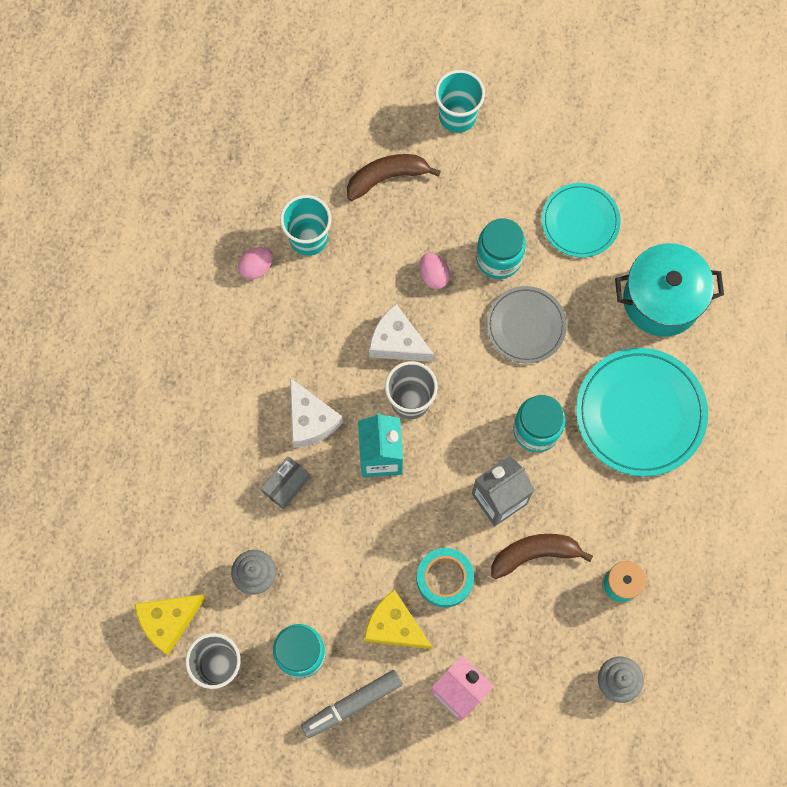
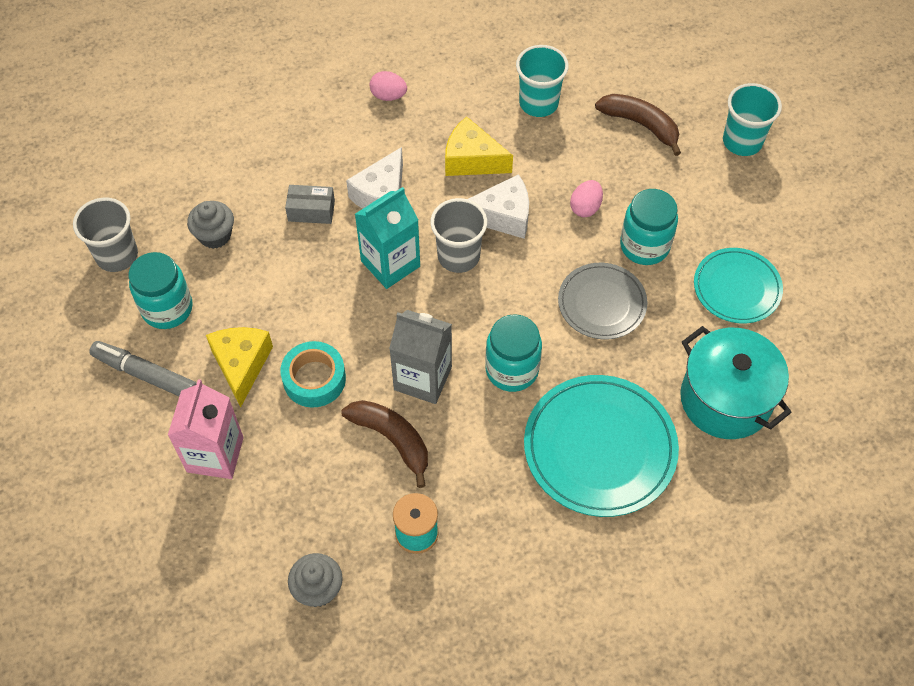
camera: 55 degrees right, 15 degrees down
yellow cheese [134,595,206,655] -> yellow cheese moved to [445,117,513,176]
pink egg [238,247,273,280] -> pink egg moved to [369,71,407,101]
white cheese [369,304,434,362] -> white cheese turned 90 degrees clockwise [468,174,529,239]

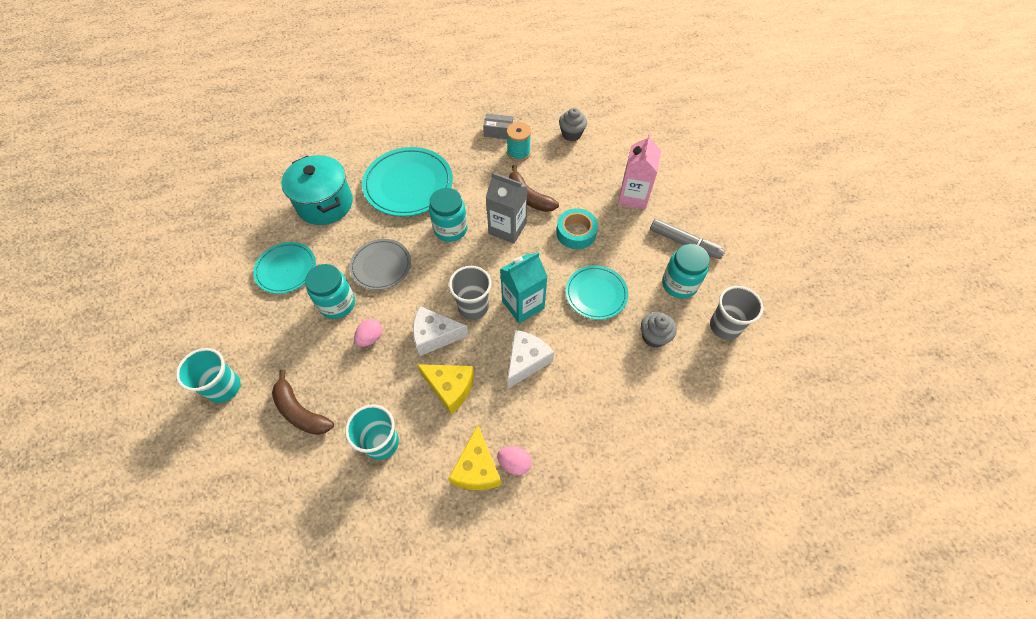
camera: 175 degrees left, 0 degrees up
yellow cheese [206,327,273,407] -> yellow cheese moved to [448,425,501,490]
grey box [285,185,335,224] -> grey box moved to [483,113,513,139]
none -> turquoise plate [565,265,628,320]

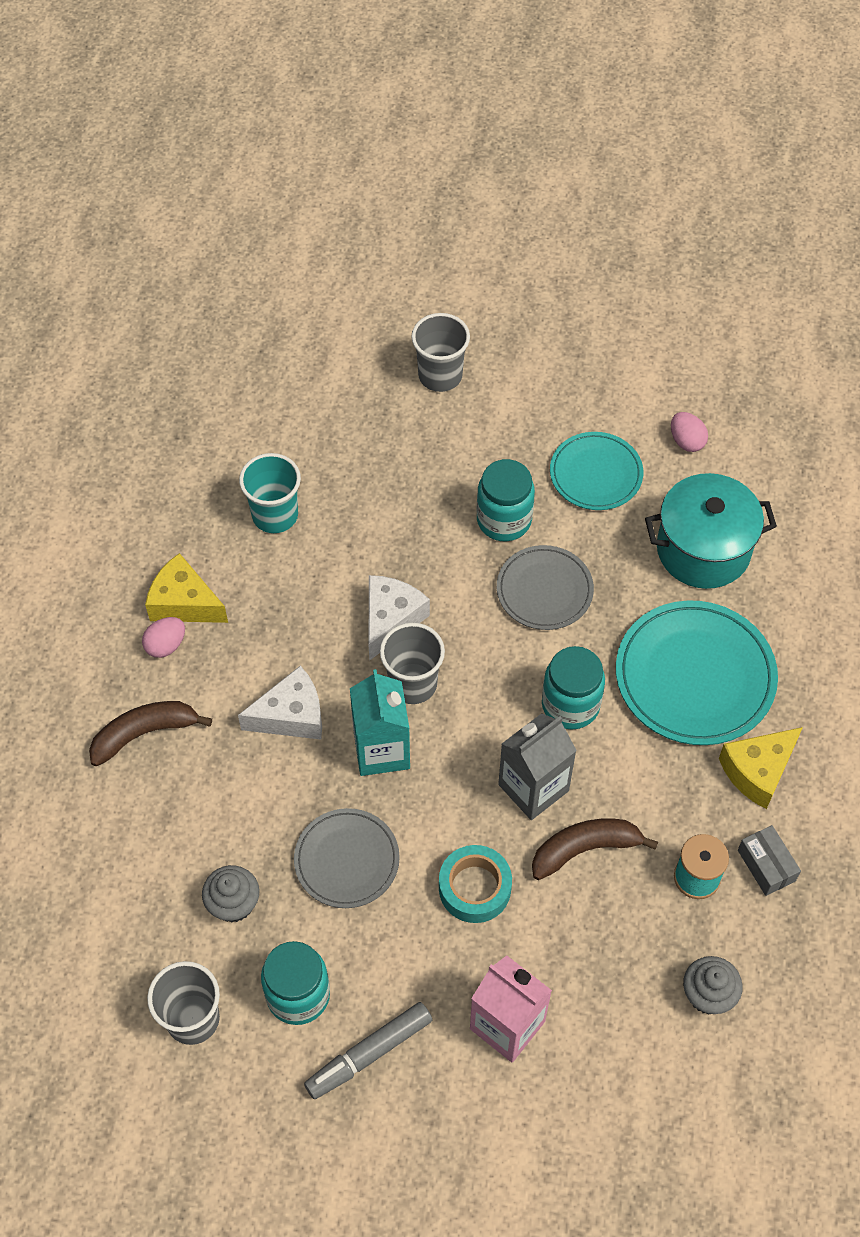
camera: 115 degrees right, 0 degrees up
turquoise cup [176,348,241,403] -> grey cup [411,313,470,392]
brown banana [272,369,334,435] -> brown banana moved to [89,701,212,766]
pink egg [354,319,383,347] -> pink egg moved to [671,412,708,452]
yellow cheese [417,364,474,414] -> yellow cheese moved to [719,727,803,809]
grey box [483,113,513,139] -> grey box turned 60 degrees counterclockwise [738,825,801,896]
white cheese [507,330,554,388] -> white cheese turned 75 degrees counterclockwise [238,665,322,740]
turquoise plate [565,265,628,320] -> grey plate [294,808,400,908]

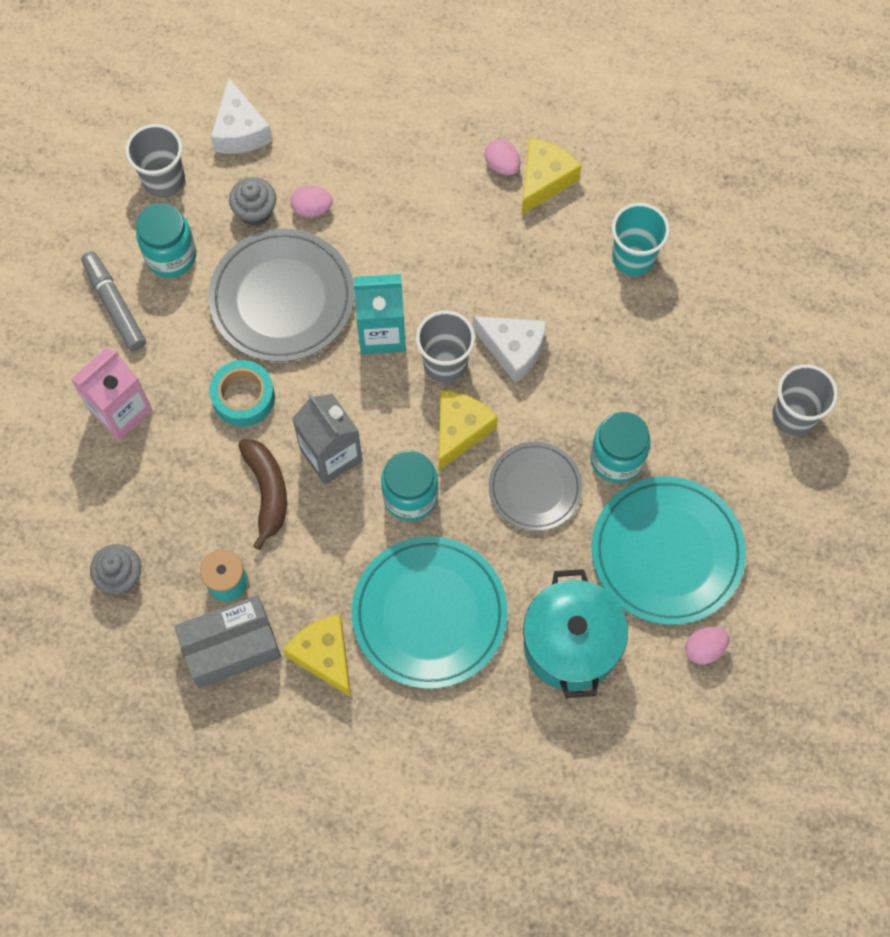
camera: 95 degrees right, 10 degrees up
brown banana [89,701,212,766] -> none
white cheese [238,665,322,740] -> white cheese moved to [211,78,273,154]
grey plate [294,808,400,908] -> grey plate [208,229,354,362], size x1.62
turquoise plate [550,432,643,510] -> turquoise plate [592,476,746,625], size x1.62
grey box [738,825,801,896] -> grey box [174,595,281,688], size x1.75
none -> pink egg [290,185,333,217]
none -> yellow cheese [439,390,498,471]

